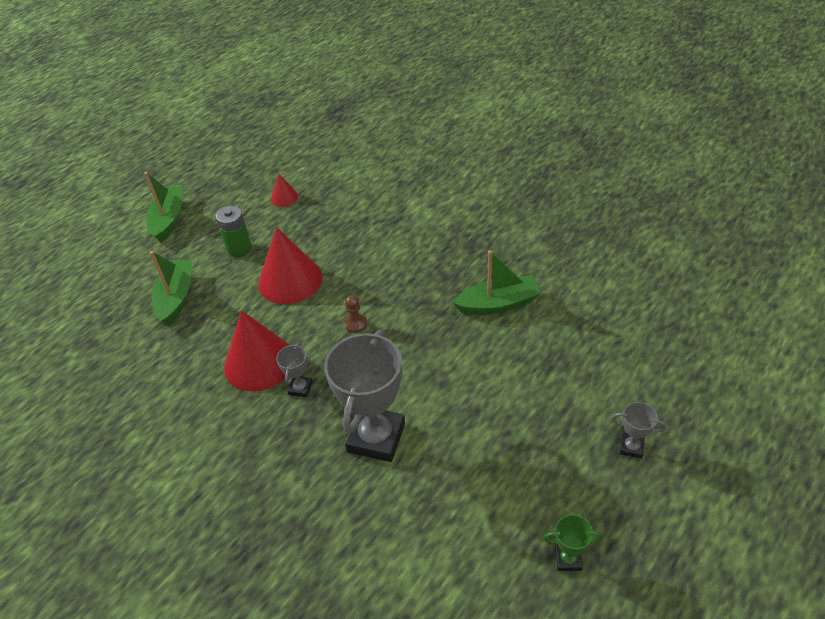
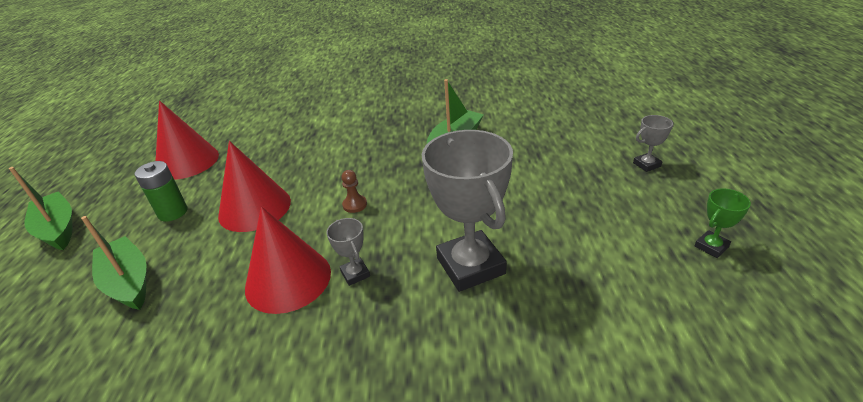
camera: 40 degrees left, 10 degrees down
red cone [271,174,298,207] -> red cone [156,101,219,180], size x2.09

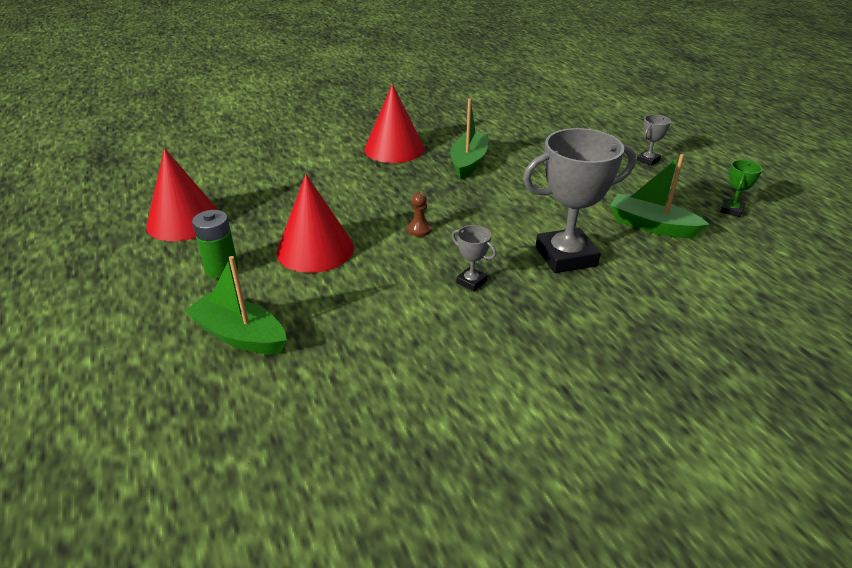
camera: 25 degrees left, 0 degrees up
green boat [9,167,73,250] -> green boat moved to [610,154,709,238]
red cone [245,206,331,314] -> red cone moved to [364,84,424,163]
grey trophy [422,130,513,292] -> grey trophy turned 60 degrees counterclockwise [523,128,636,273]

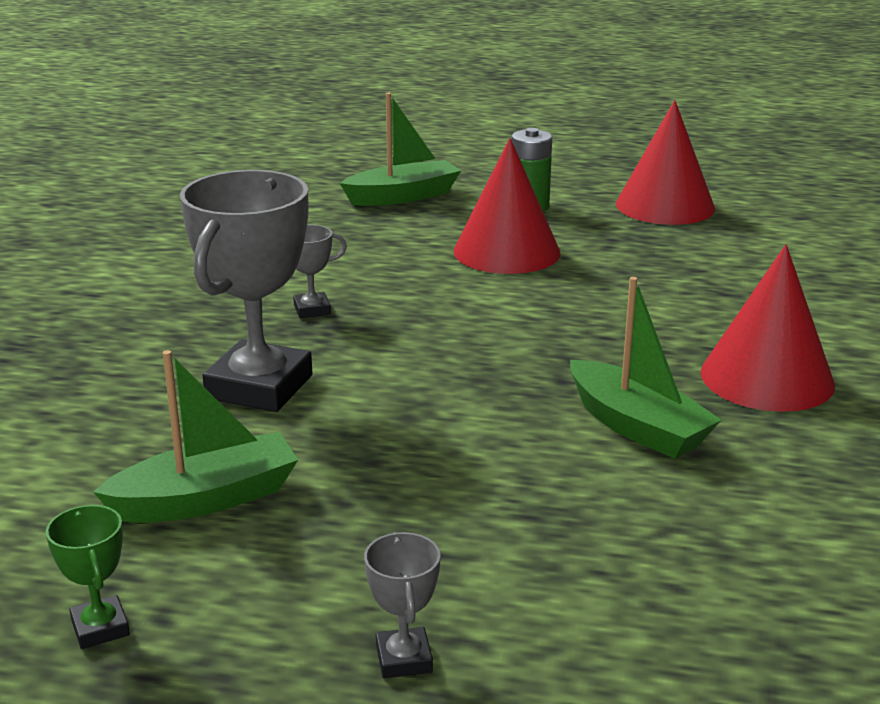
camera: 125 degrees right, 10 degrees down
brown pawn [407,192,432,237] -> none

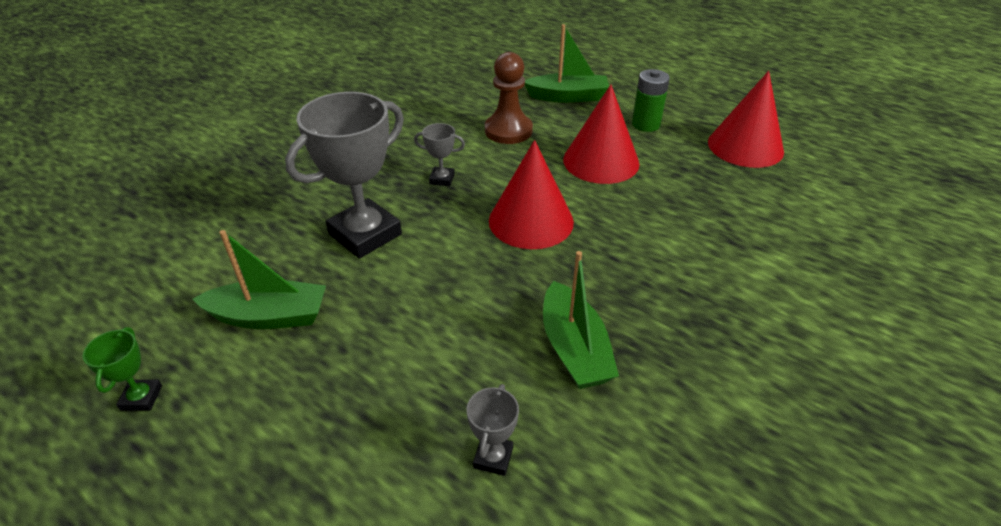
camera: 25 degrees right, 15 degrees up
grey trophy [364,532,441,678] -> grey trophy moved to [467,384,519,476]
red cone [701,244,835,412] -> red cone moved to [489,140,574,249]
none -> brown pawn [485,52,533,144]

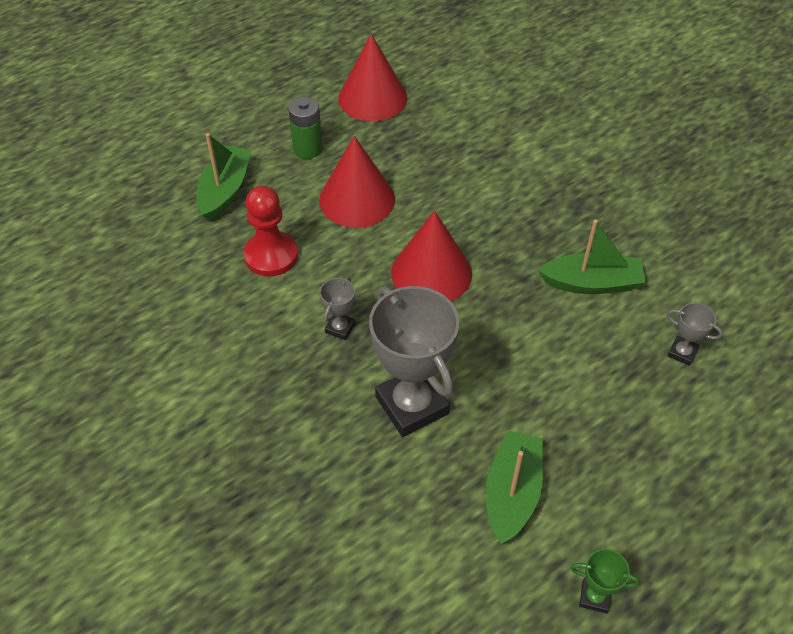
camera: 75 degrees left, 10 degrees up
brown pawn [485,52,533,144] -> red pawn [243,186,298,276]

